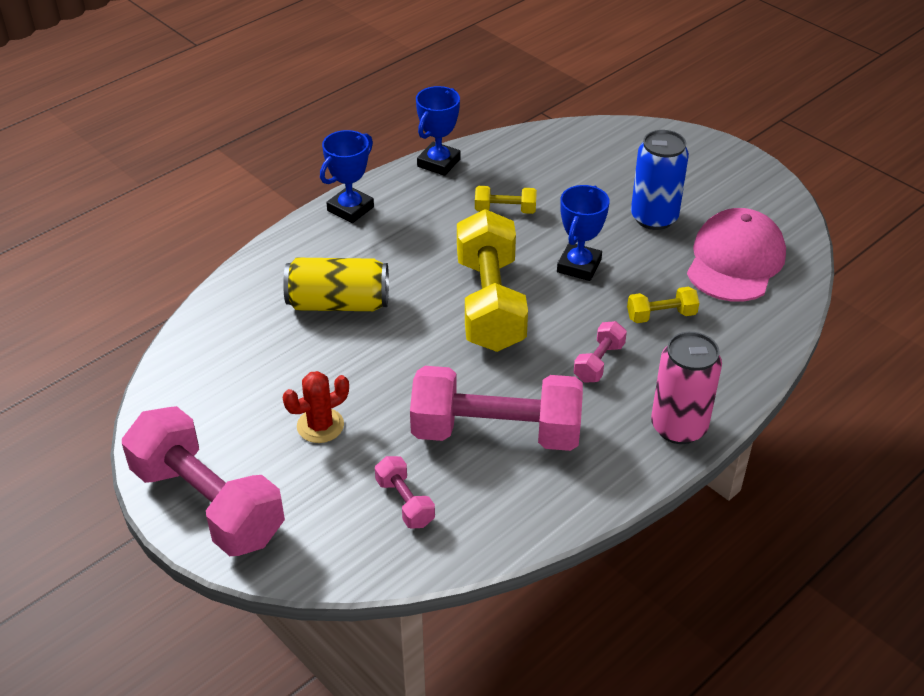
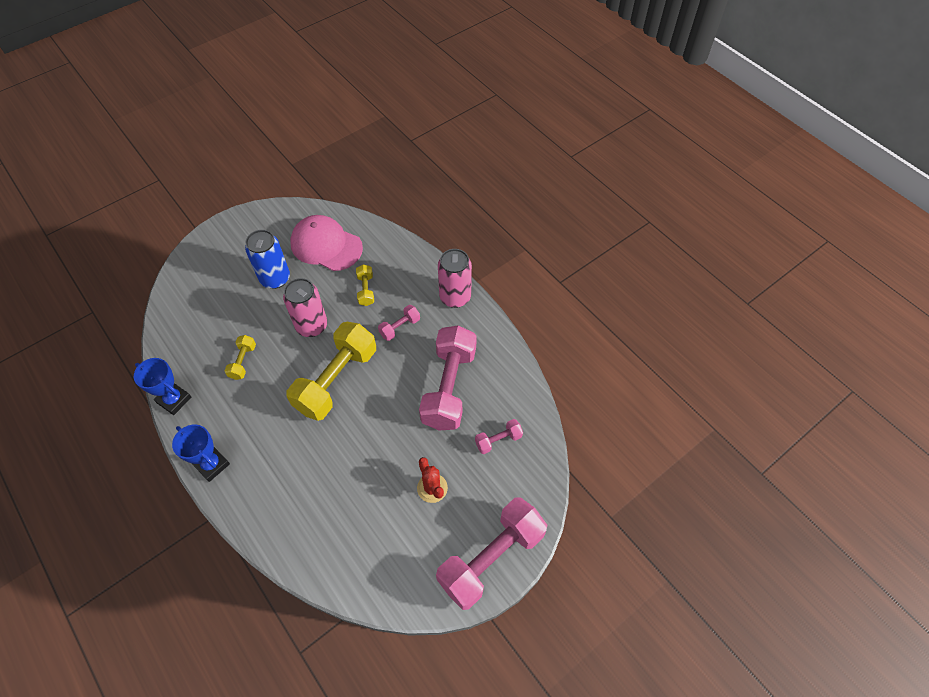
camera: 85 degrees left, 15 degrees up
yellow can [283,258,389,311] -> none
yellow dumbbell [457,209,528,352] -> yellow dumbbell turned 60 degrees counterclockwise [286,322,376,421]
blue trophy [557,185,610,281] -> pink can [283,278,327,337]
pink dumbbell [574,321,627,383] -> pink dumbbell turned 75 degrees counterclockwise [378,305,420,341]

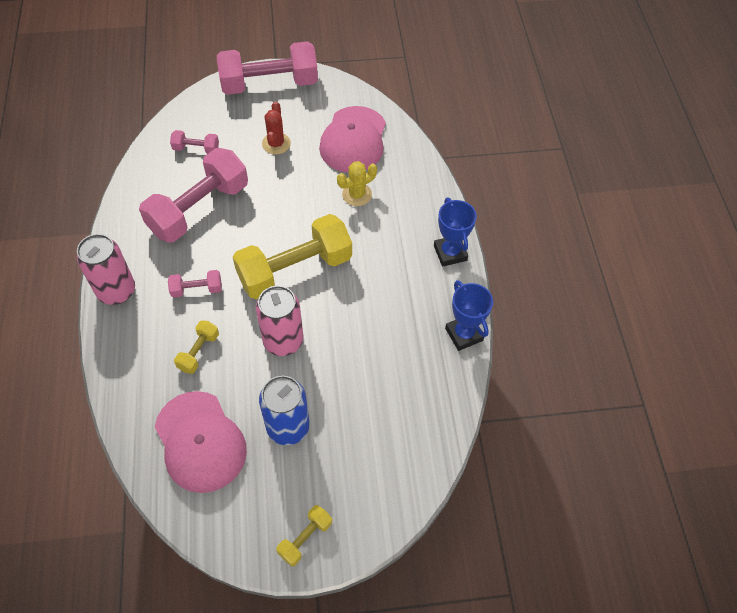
camera: 150 degrees left, 0 degrees up
yellow dumbbell [225,335,256,380] -> yellow dumbbell moved to [276,505,332,566]
none -> pink cap [319,106,386,172]
none -> yellow cactus [337,161,377,206]

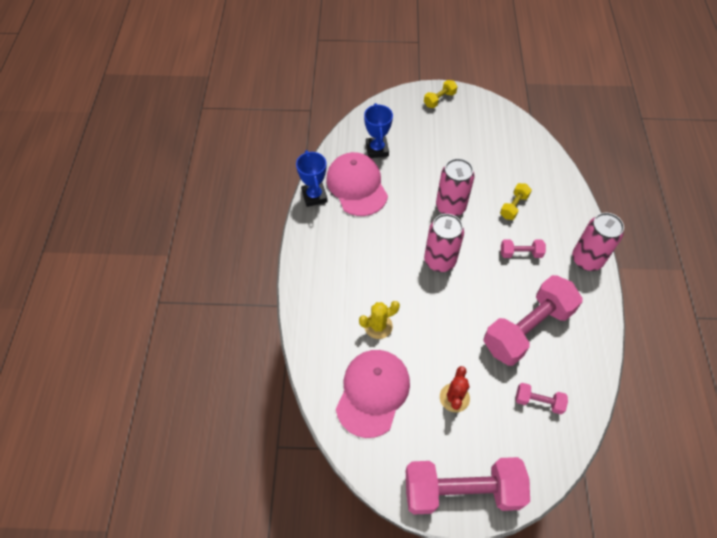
camera: 170 degrees left, 0 degrees up
pink cap [155,391,247,493] -> pink cap moved to [326,152,388,216]
yellow dumbbell [233,214,352,299] -> pink can [424,214,464,272]
blue can [259,376,309,445] -> none
blue trophy [434,198,477,267] -> blue trophy moved to [364,103,393,158]

